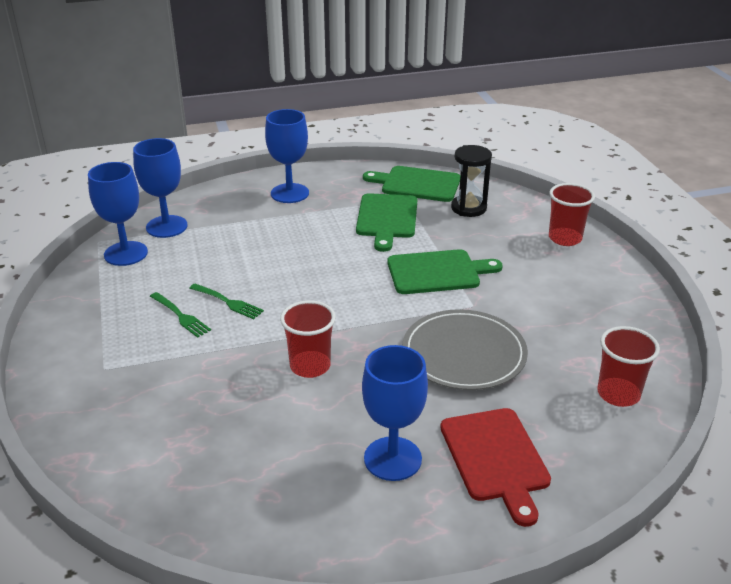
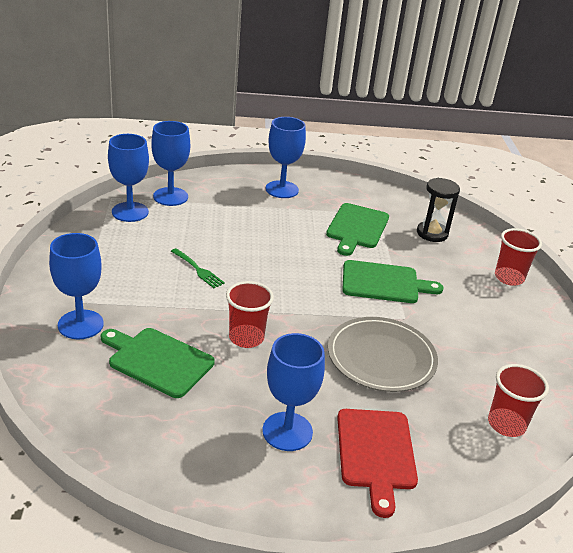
camera: 10 degrees right, 0 degrees up
green fork [150,292,211,338] -> none
green cutting board [363,166,460,202] -> green cutting board moved to [101,328,215,398]
none -> blue goblet [49,233,104,340]

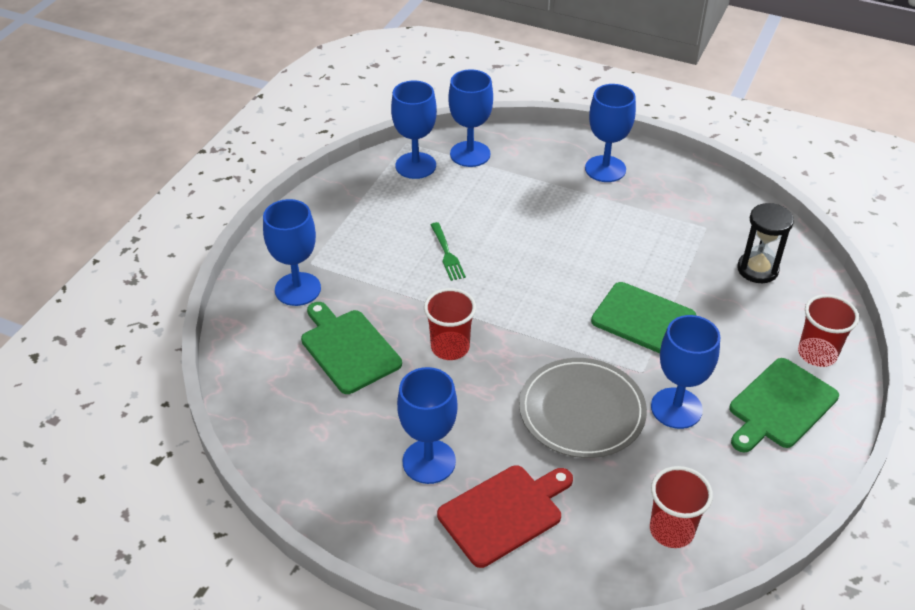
camera: 30 degrees right, 10 degrees up
green cutting board [326,203,389,256] -> green cutting board moved to [729,358,839,453]
red cutting board [337,409,418,518] -> red cutting board turned 150 degrees counterclockwise [437,465,573,568]
none -> blue goblet [651,315,720,429]

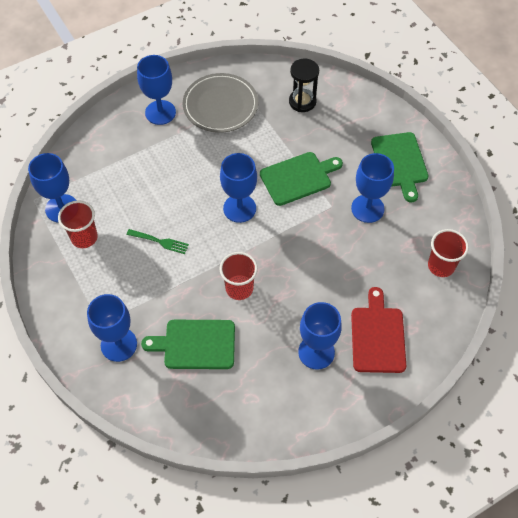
camera: 55 degrees left, 15 degrees up
blue goblet [448,69,493,167] -> blue goblet moved to [220,153,257,223]
grey plate [519,358,647,458] -> grey plate moved to [183,73,258,133]
red cup [798,294,859,367] -> red cup moved to [58,200,98,248]

